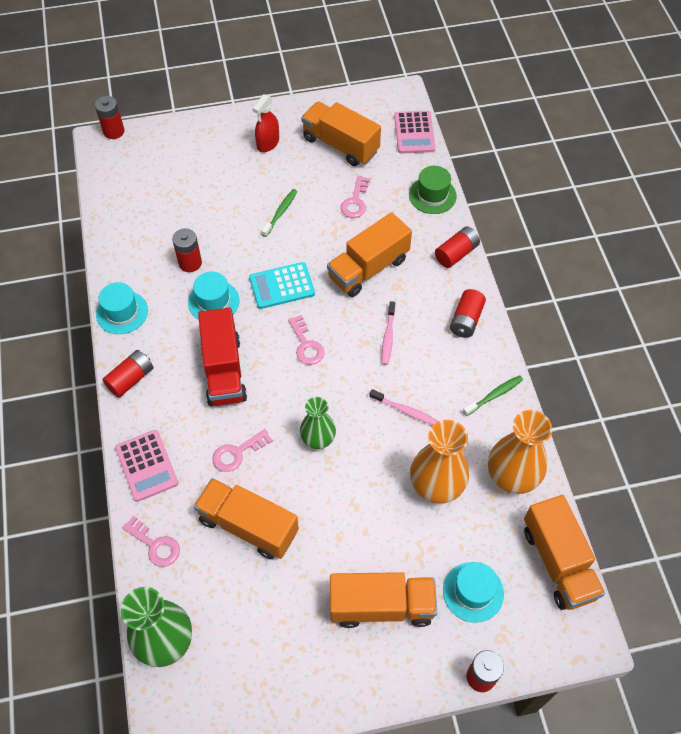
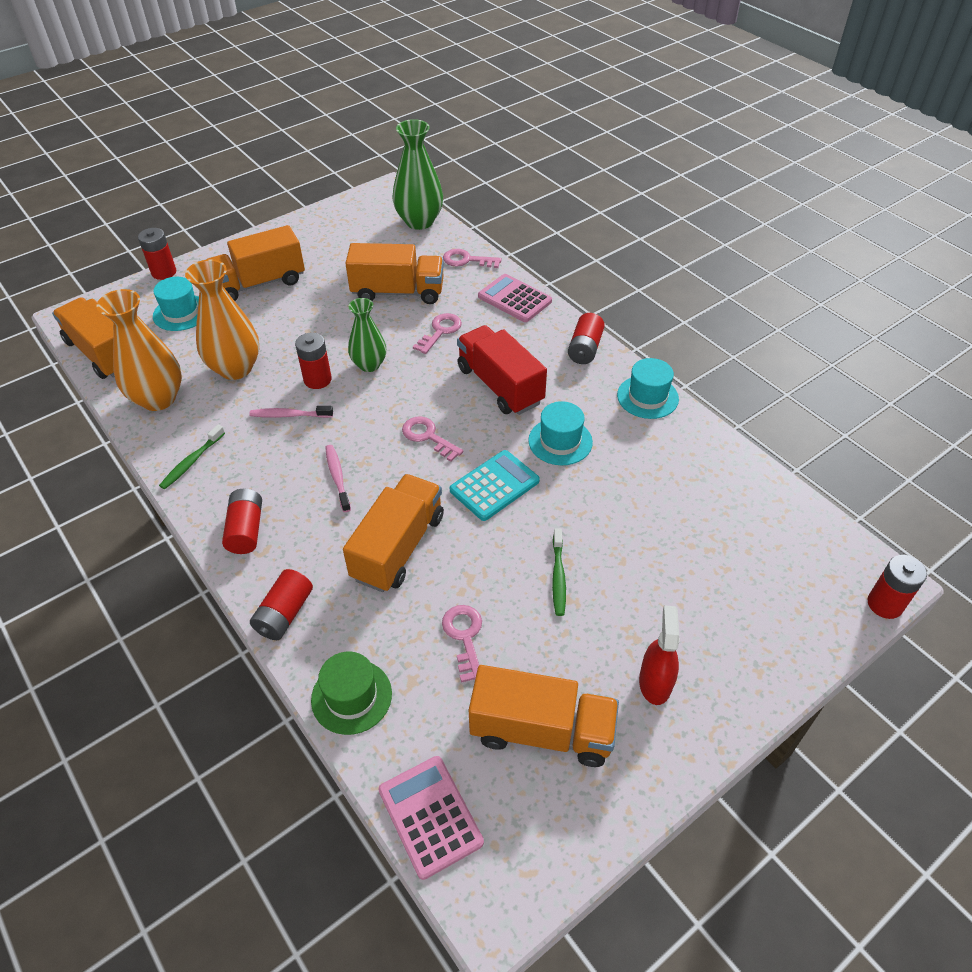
camera: 155 degrees right, 10 degrees down
red battery [172,228,202,272] -> red battery moved to [295,333,332,389]

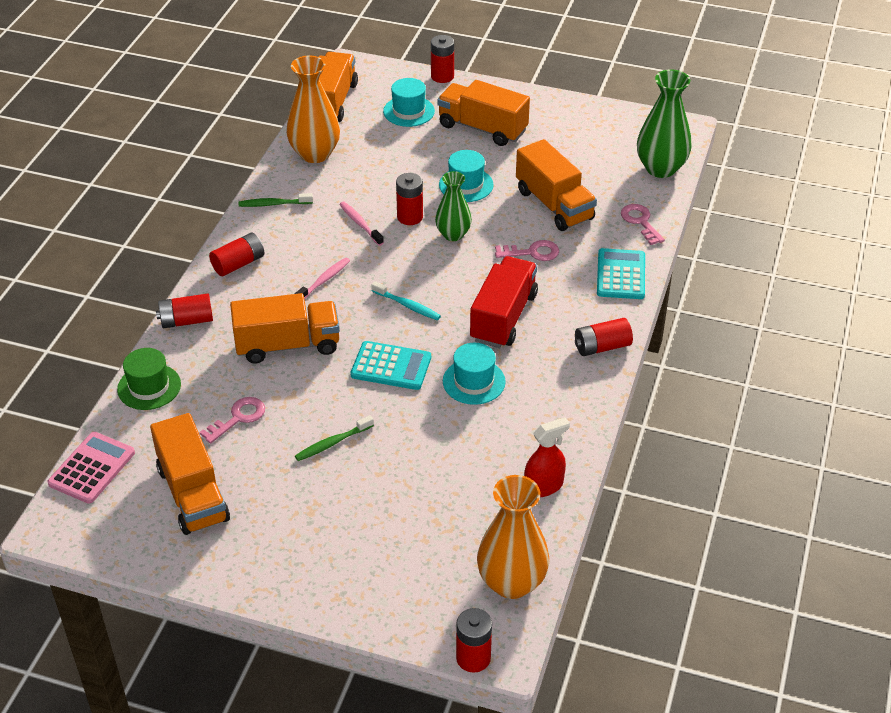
camera: 55 degrees right, 5 degrees down
orange vase [185,260,259,380] -> orange vase moved to [477,475,549,599]
pink key [402,416,463,462] -> turquoise toothbrush [371,281,441,320]
pink calculator [478,274,552,322] -> turquoise calculator [597,248,645,299]
turquoise hat [617,358,679,419] -> turquoise hat moved to [439,150,494,202]
red spray bottle [639,605,680,705] -> red spray bottle moved to [524,417,570,497]

